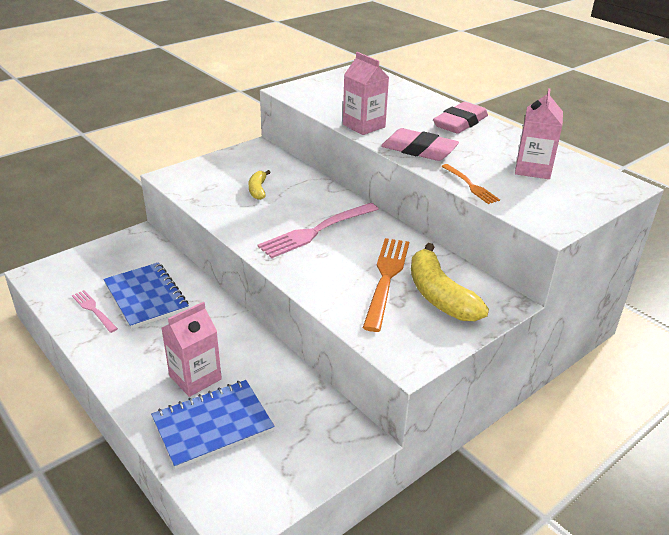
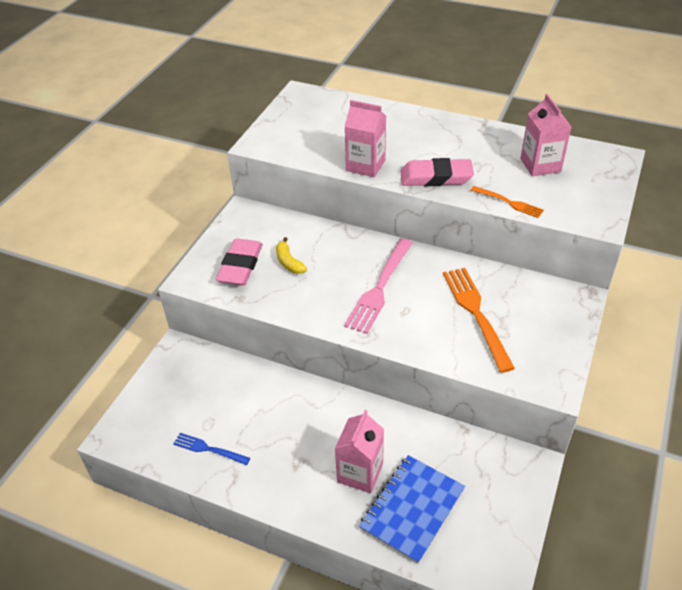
camera: 25 degrees left, 10 degrees up
pink fork [72,290,118,333] -> blue fork [173,433,250,465]
blue notebook [103,262,189,329] -> none
yellow banana [411,243,489,321] -> none
pink eraser [433,102,488,134] -> pink eraser moved to [216,239,263,285]

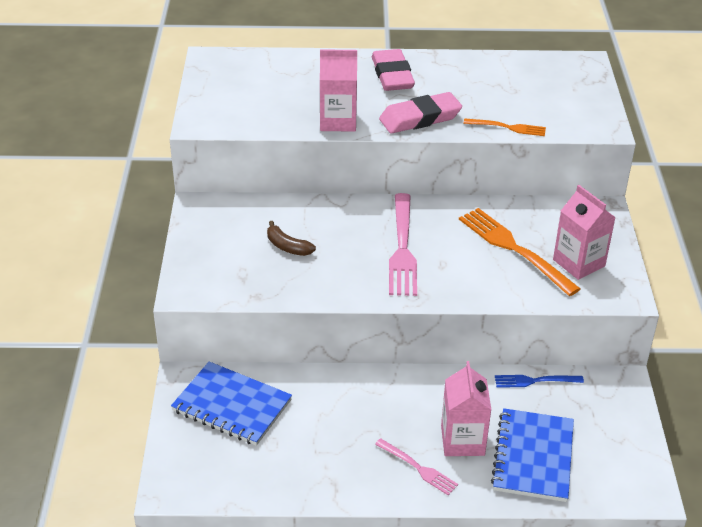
camera: 25 degrees left, 5 degrees down
blue fork [173,433,250,465] -> blue fork moved to [495,375,584,388]
pink eraser [216,239,263,285] -> pink eraser moved to [372,49,415,91]
yellow banana [276,237,307,274] -> brown banana [267,221,316,256]
pink carton [521,94,571,176] -> pink carton moved to [553,185,616,280]
none -> blue notebook [171,362,292,446]
none -> pink fork [375,438,458,495]

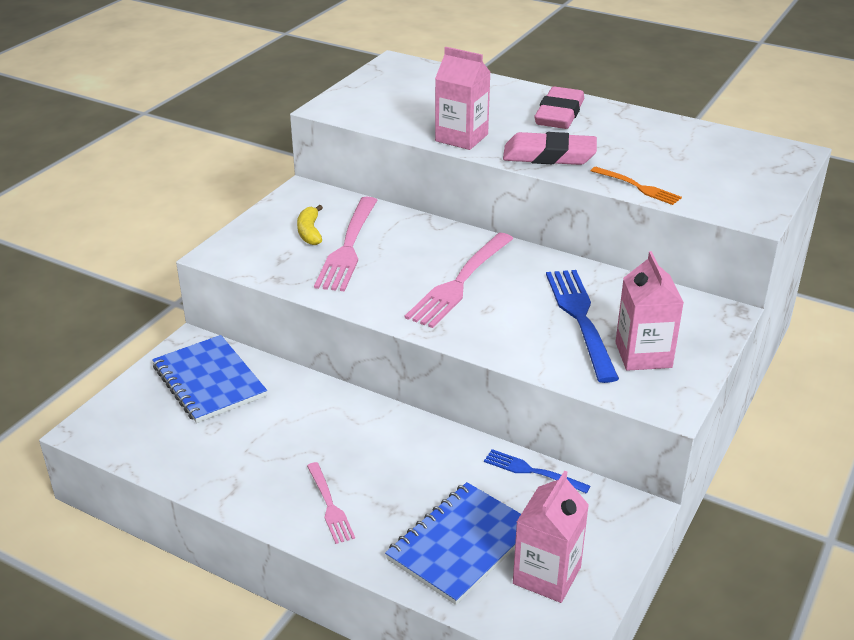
camera: 30 degrees right, 5 degrees down
brown banana [267,221,316,256] -> pink fork [314,197,377,291]
pink carton [441,361,491,456] -> pink carton moved to [513,471,589,603]
orange fork [459,208,581,296] -> blue fork [546,270,619,383]
none -> yellow banana [297,205,323,245]

